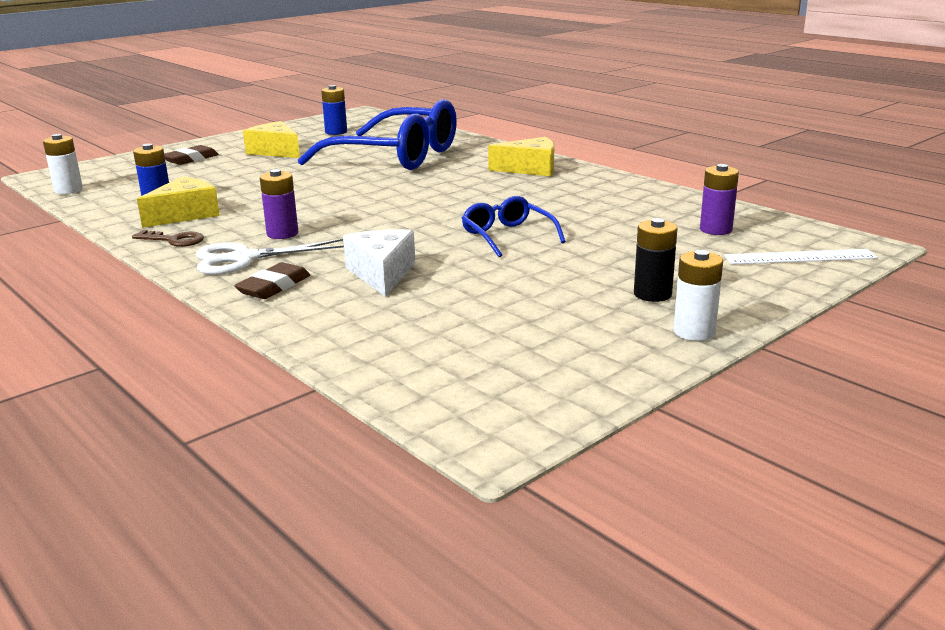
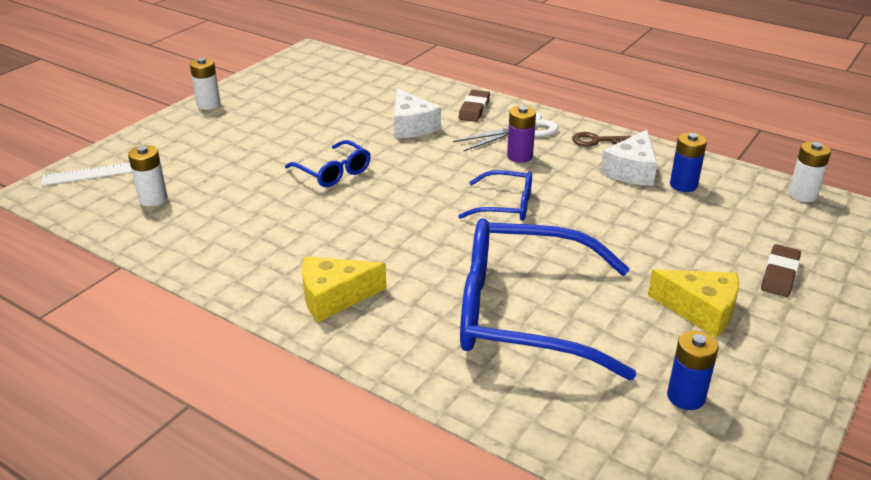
camera: 165 degrees right, 10 degrees up
yellow cheese [137,177,220,228] -> white cheese [600,130,657,186]
black battery [634,218,678,302] -> none
purple battery [700,164,739,235] -> white battery [128,145,167,206]
none -> blue glasses [458,170,532,221]

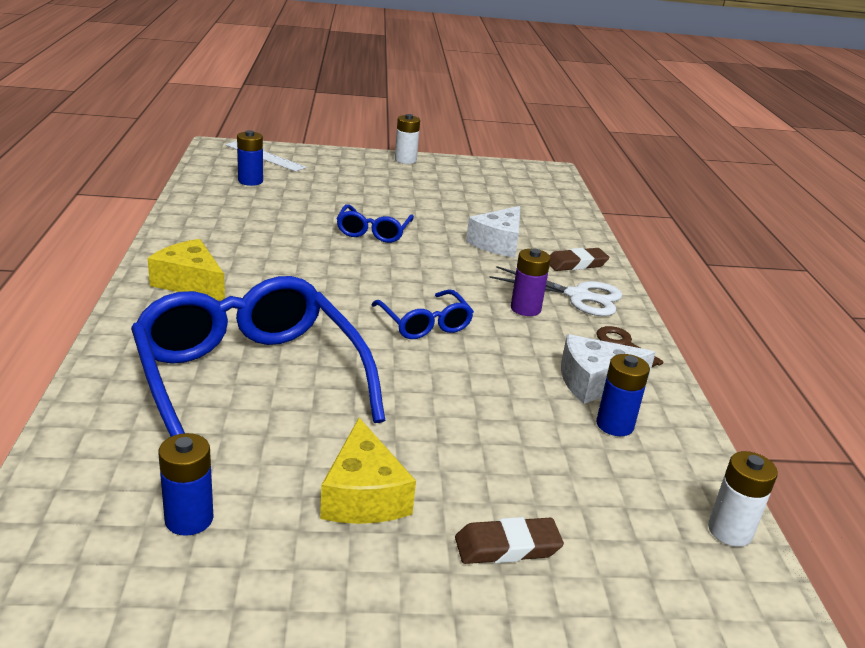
camera: 50 degrees right, 5 degrees down
white battery [128,145,167,206] -> blue battery [237,130,263,186]

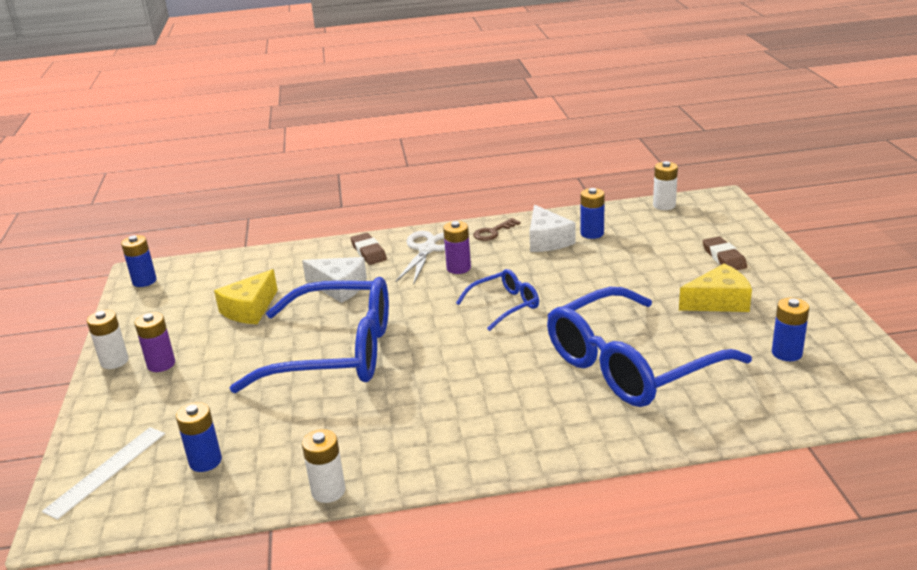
camera: 90 degrees left, 0 degrees up
yellow cheese [148,239,225,301] -> yellow cheese moved to [214,269,278,324]
blue glasses [336,204,414,243] -> blue glasses [230,277,389,393], size x2.11
none -> blue battery [121,235,157,287]
none -> purple battery [135,312,175,372]
none -> white battery [302,429,345,503]

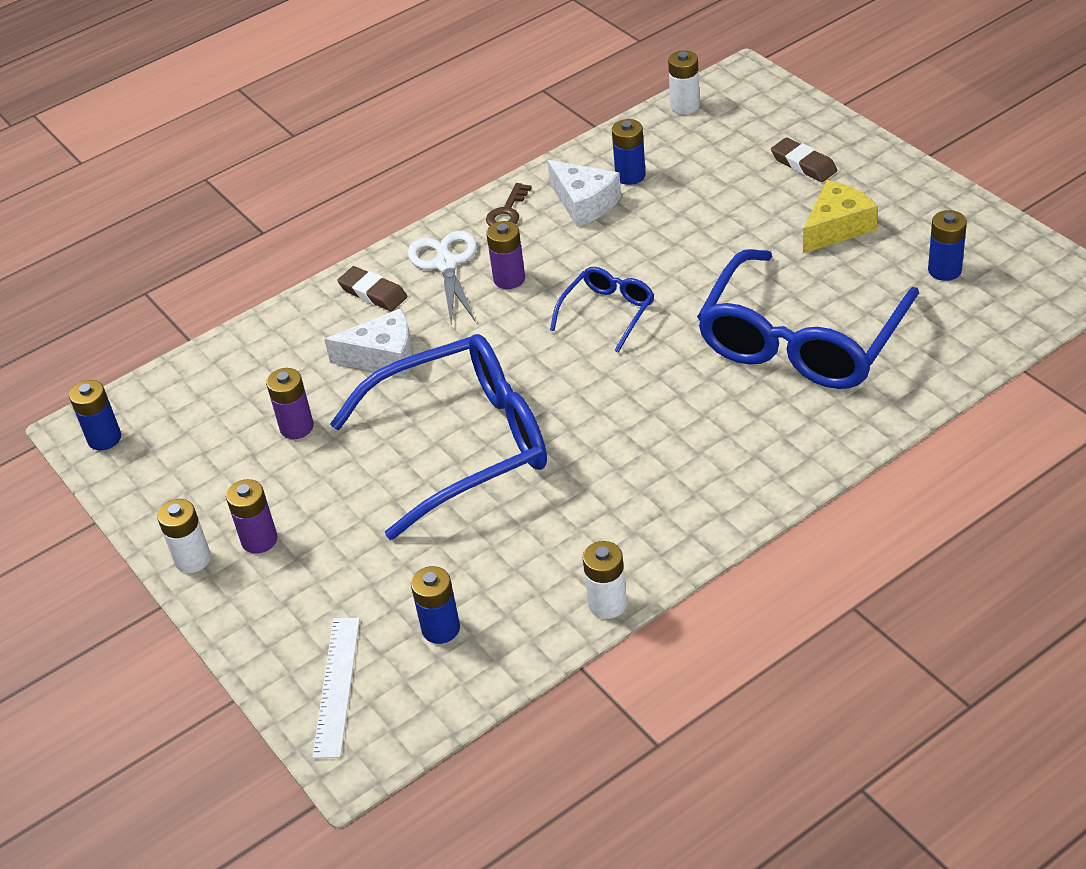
camera: 25 degrees left, 15 degrees up
yellow cheese [214,269,278,324] -> purple battery [266,368,314,439]

